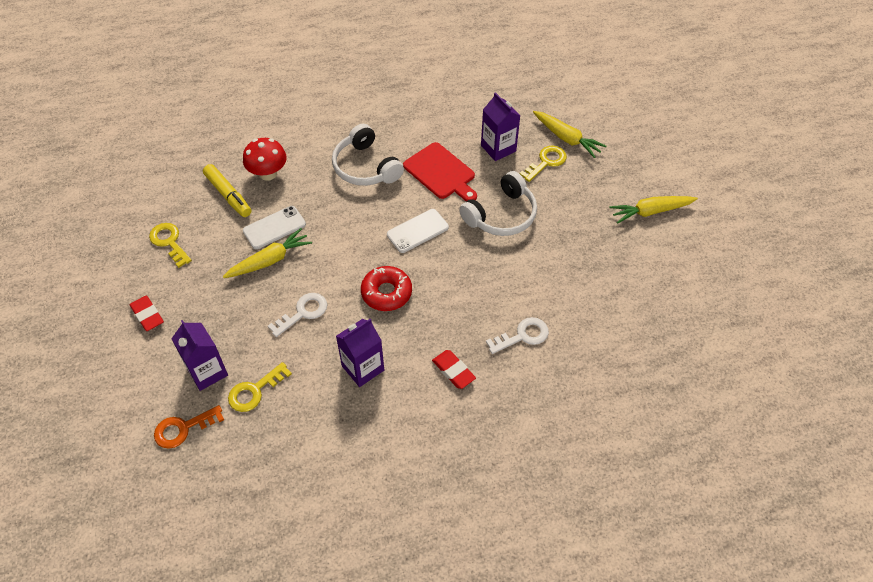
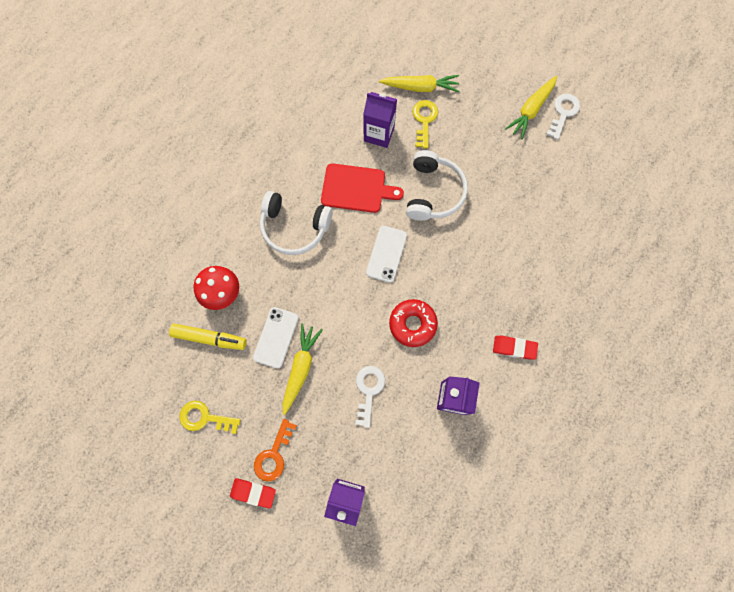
camera: 40 degrees left, 20 degrees up
orange key [154,405,224,449] -> orange key moved to [254,419,297,482]
yellow key [228,362,292,412] -> none
white key [486,317,549,354] -> white key moved to [546,94,580,140]

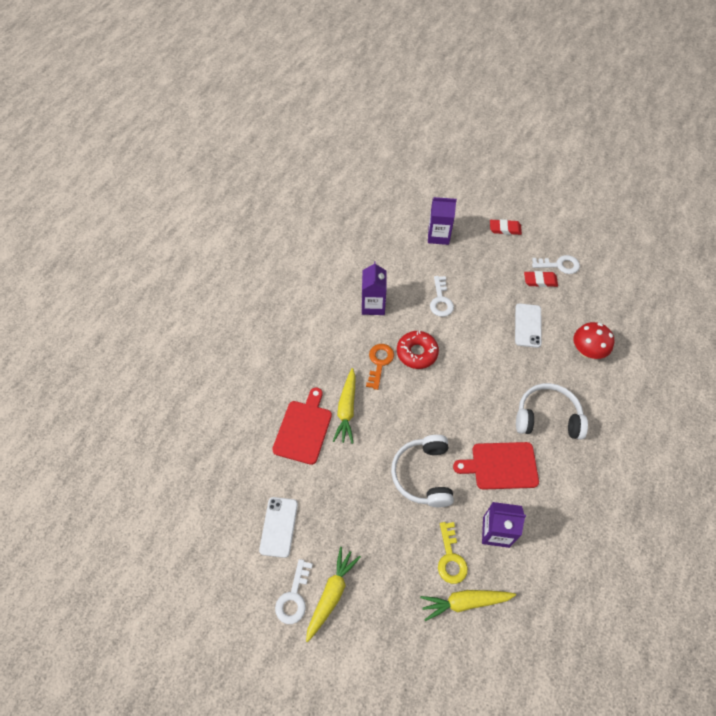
camera: 170 degrees right, 15 degrees down
yellow marker [169,324,247,350] -> none
yellow key [179,401,241,434] -> white key [532,255,580,274]
orange key [254,419,297,482] -> orange key moved to [366,344,394,390]
yellow carrot [283,324,323,415] -> yellow carrot moved to [333,368,356,444]
white phone [366,226,407,283] -> white phone moved to [259,497,298,558]
red eraser [493,336,538,360] -> red eraser moved to [524,271,558,287]
none -> red cutting board [272,387,332,465]

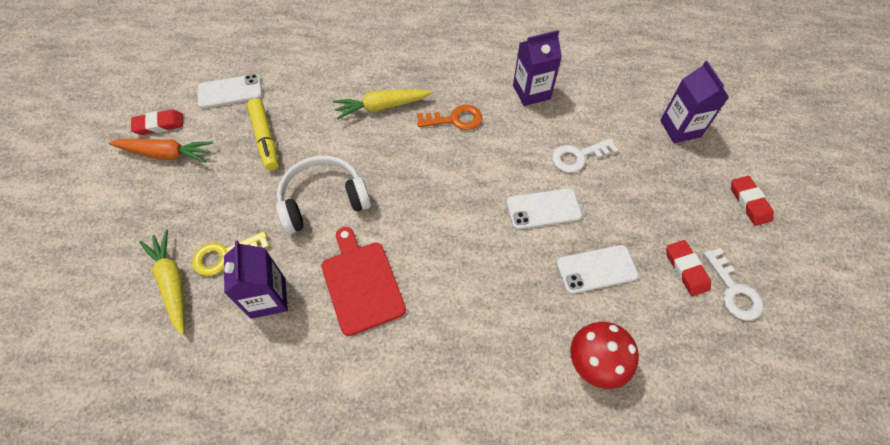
camera: 70 degrees right, 0 degrees up
red cutting board [272,387,332,465] -> none
white key [275,559,313,624] -> red eraser [131,109,183,135]
yellow carrot [306,547,361,642] -> orange carrot [108,139,213,163]
red donut [397,331,439,369] -> none
white headphones [516,383,588,440] -> none
none -> yellow marker [247,98,279,171]
none -> white phone [506,188,582,230]

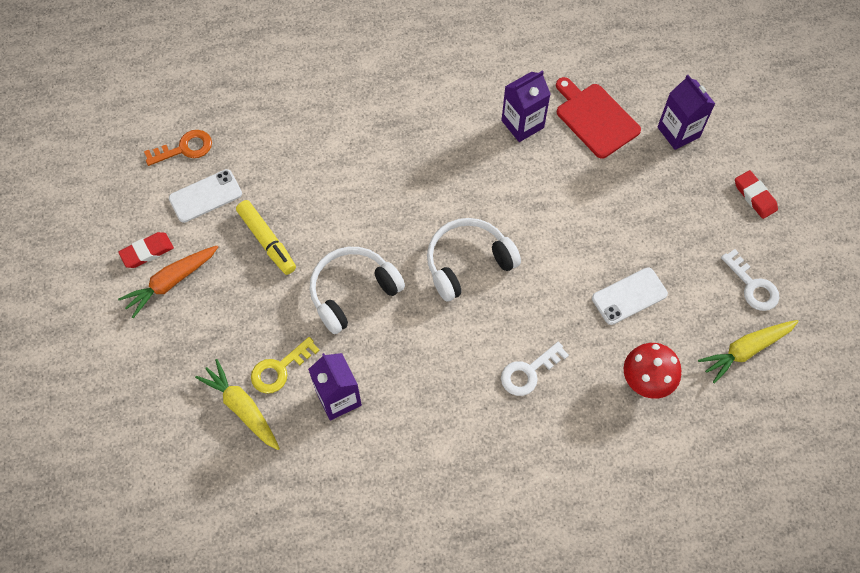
camera: 15 degrees left, 5 degrees up
orange carrot [108,139,213,163] -> orange carrot turned 150 degrees clockwise [118,246,218,318]
red cutting board [321,227,406,336] -> red cutting board moved to [556,77,641,159]
yellow carrot [333,89,432,120] -> yellow carrot moved to [698,320,798,383]
orange key [417,105,482,130] -> orange key moved to [144,130,212,166]
white phone [506,188,582,230] -> none
white key [552,138,618,173] -> white key moved to [501,342,569,396]
red eraser [666,240,711,296] -> none
none -> white headphones [427,218,521,302]

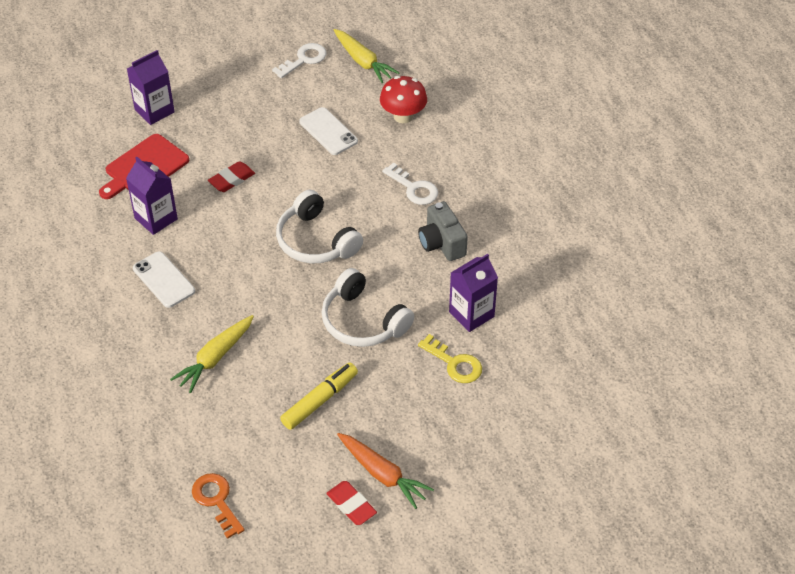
camera: 100 degrees left, 15 degrees down
white phone [169,169,242,223] -> white phone moved to [133,251,195,308]
yellow carrot [195,359,280,450] -> yellow carrot moved to [170,315,254,393]
red eraser [735,170,778,219] -> red eraser moved to [208,161,255,192]
none -> grey camera [418,201,468,261]

